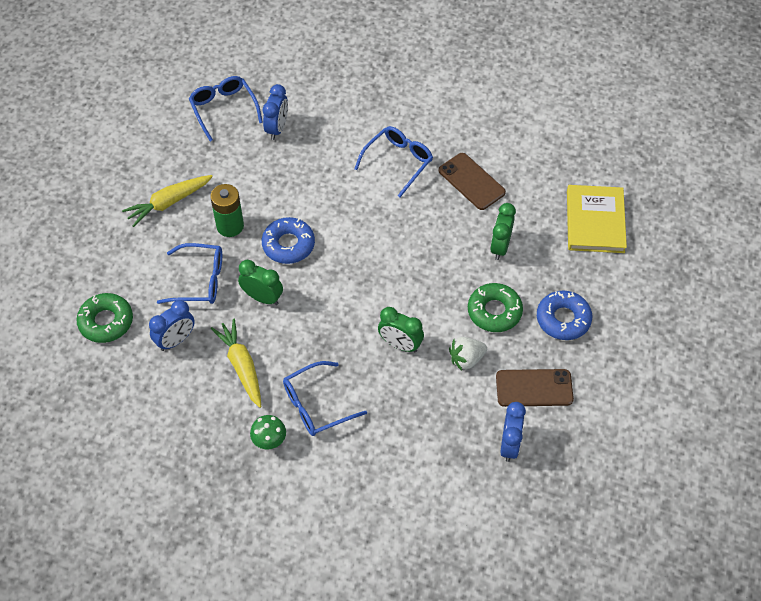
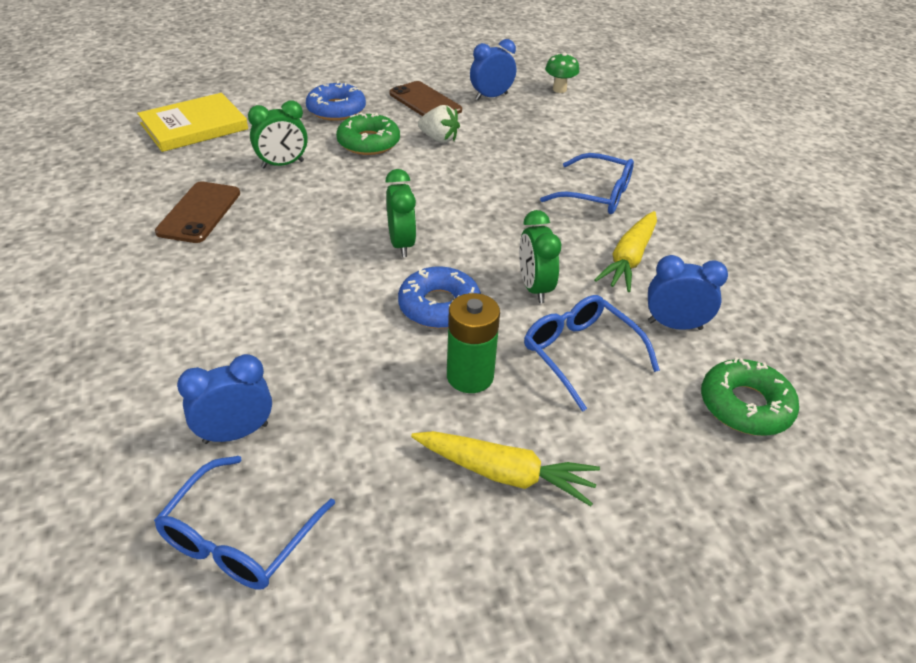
camera: 130 degrees left, 15 degrees down
green mushroom [250,415,286,449] -> green mushroom moved to [545,52,579,93]
blue glasses [354,126,433,197] -> none
green clock [378,307,424,352] -> green clock moved to [385,169,416,257]

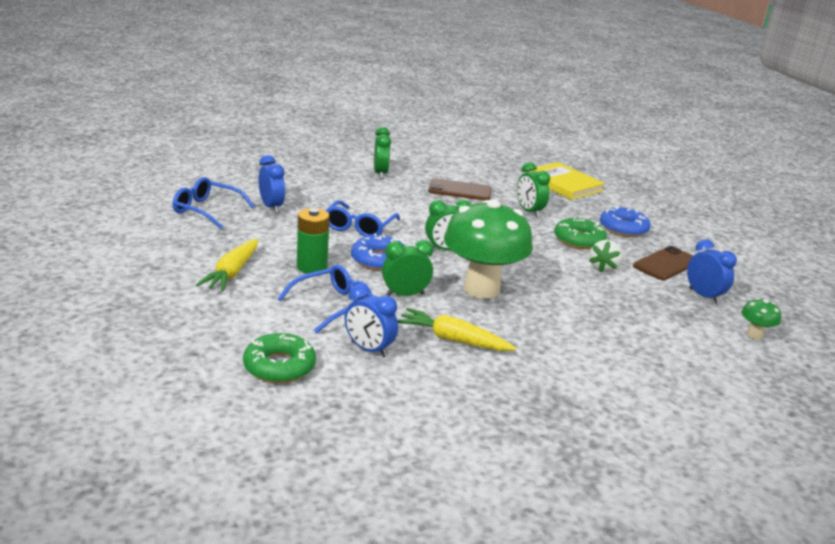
camera: 85 degrees right, 15 degrees down
blue glasses [540,153,634,214] -> blue glasses moved to [325,200,400,237]
blue clock [648,255,728,330] -> blue clock turned 120 degrees clockwise [345,284,398,357]
none -> green clock [374,127,391,179]
none -> green mushroom [444,199,533,299]

